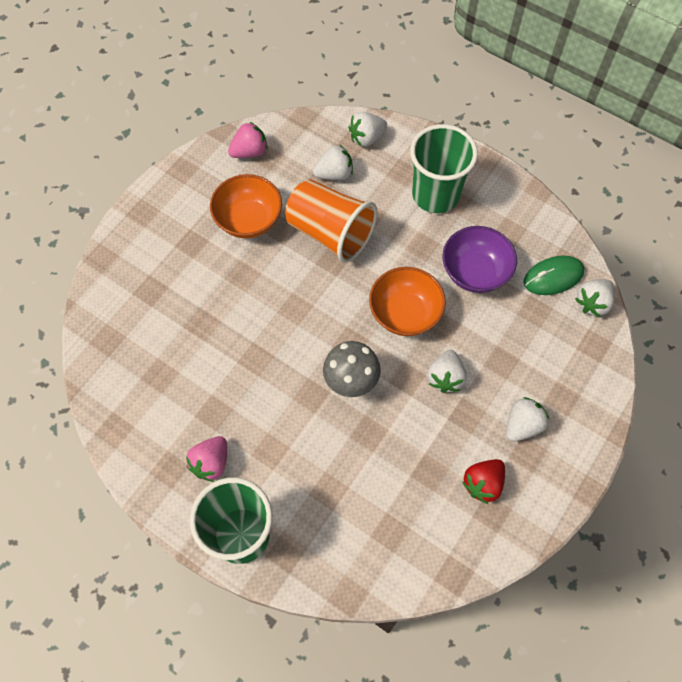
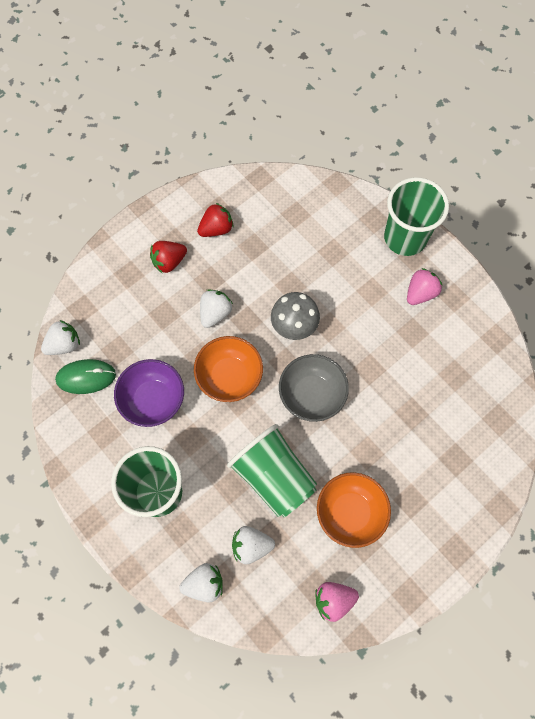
camera: 165 degrees left, 5 degrees up
orange cup [285,179,377,263] -> green cup [227,424,317,518]
white strawberry [506,397,549,442] -> red strawberry [150,241,187,274]
none -> grey bowl [279,354,349,422]

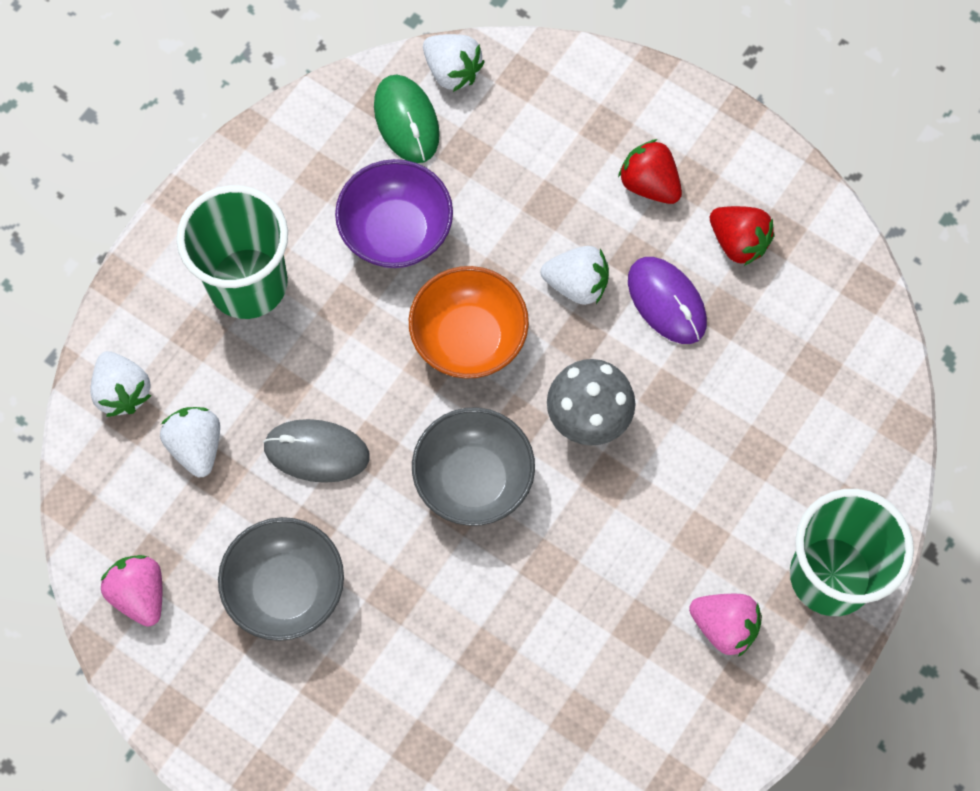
camera: 75 degrees right, 0 degrees up
green cup [227,424,317,518] -> grey mouse [263,419,370,483]
orange bowl [317,472,391,548] -> grey bowl [218,517,344,641]
none -> purple mouse [628,257,707,344]

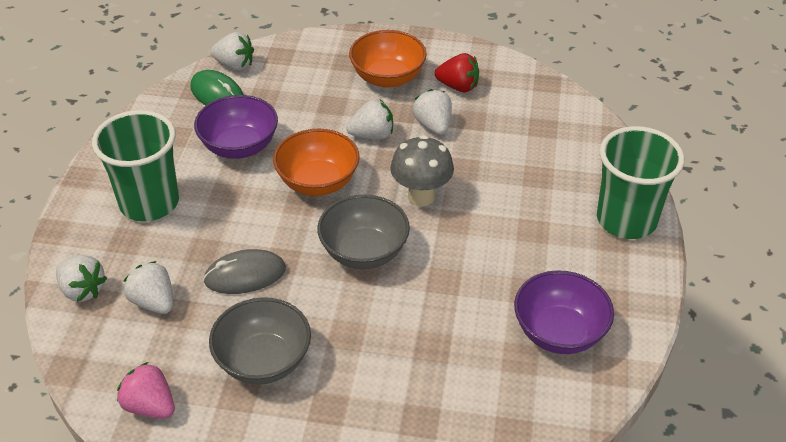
camera: 25 degrees left, 25 degrees down
red strawberry [618,139,682,204] -> orange bowl [349,30,427,88]
purple mouse [628,257,707,344] -> white strawberry [413,89,452,135]
pink strawberry [689,594,762,657] -> none
none -> purple bowl [514,270,614,354]

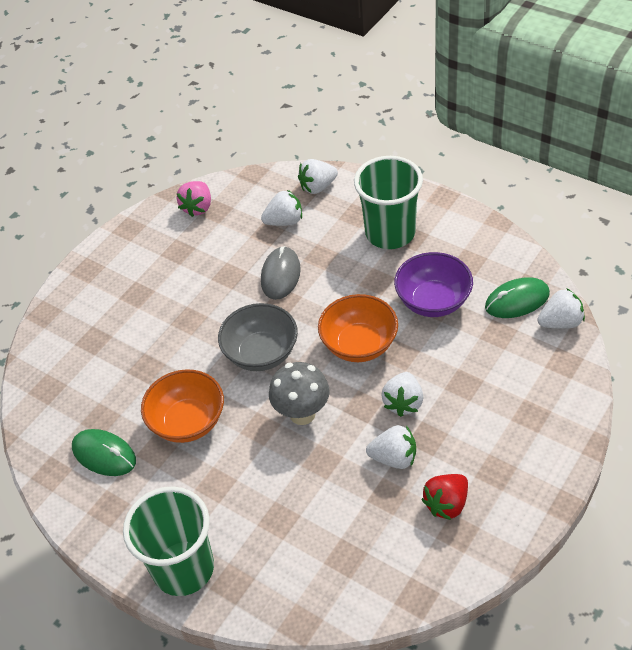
camera: 120 degrees right, 5 degrees up
pink strawberry [117,362,175,419] -> pink strawberry turned 135 degrees clockwise [176,181,211,217]
grey bowl [209,297,311,384] -> none
white strawberry [210,32,254,70] -> white strawberry turned 150 degrees counterclockwise [537,289,585,329]
orange bowl [349,30,427,88] -> orange bowl moved to [141,369,224,443]
purple bowl [514,270,614,354] -> green mouse [72,429,136,476]

